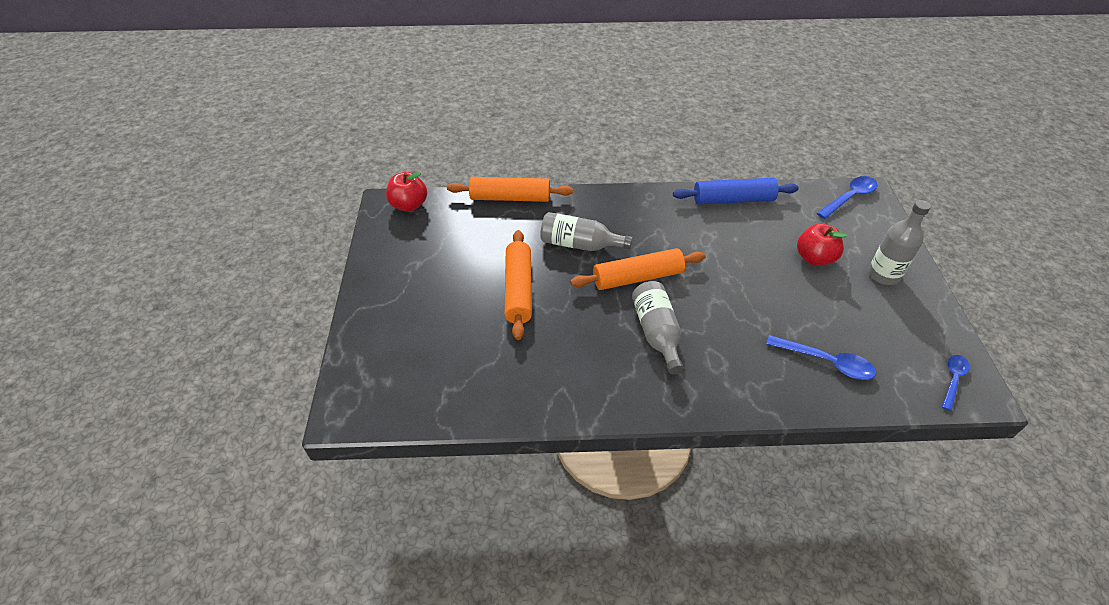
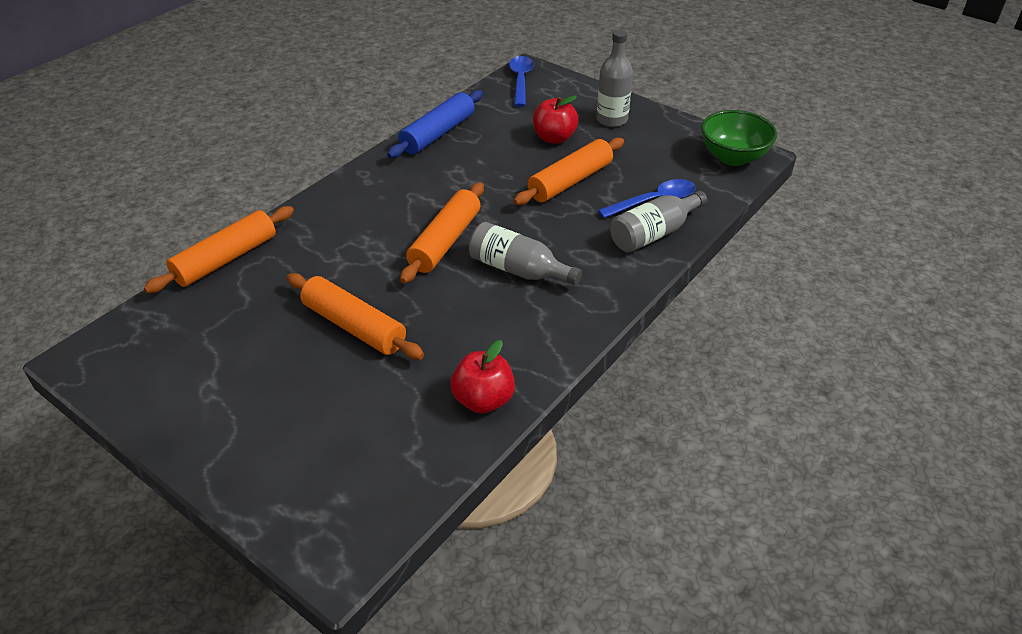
camera: 50 degrees left, 5 degrees down
red apple [386,172,427,212] -> red apple moved to [450,340,515,413]
grey bottle [540,212,633,251] -> grey bottle moved to [610,191,707,253]
blue spoon [942,355,969,411] -> green bowl [701,110,777,166]
none -> orange rolling pin [513,137,624,205]

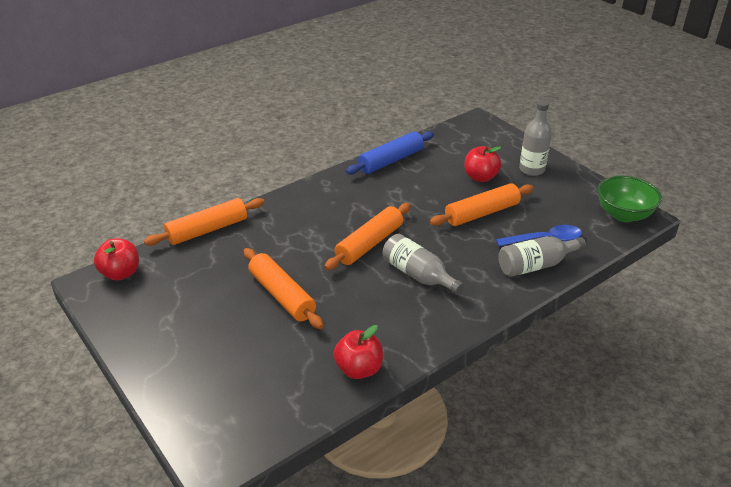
camera: 15 degrees right, 5 degrees down
blue spoon [509,56,534,107] -> none
none -> red apple [94,239,139,281]

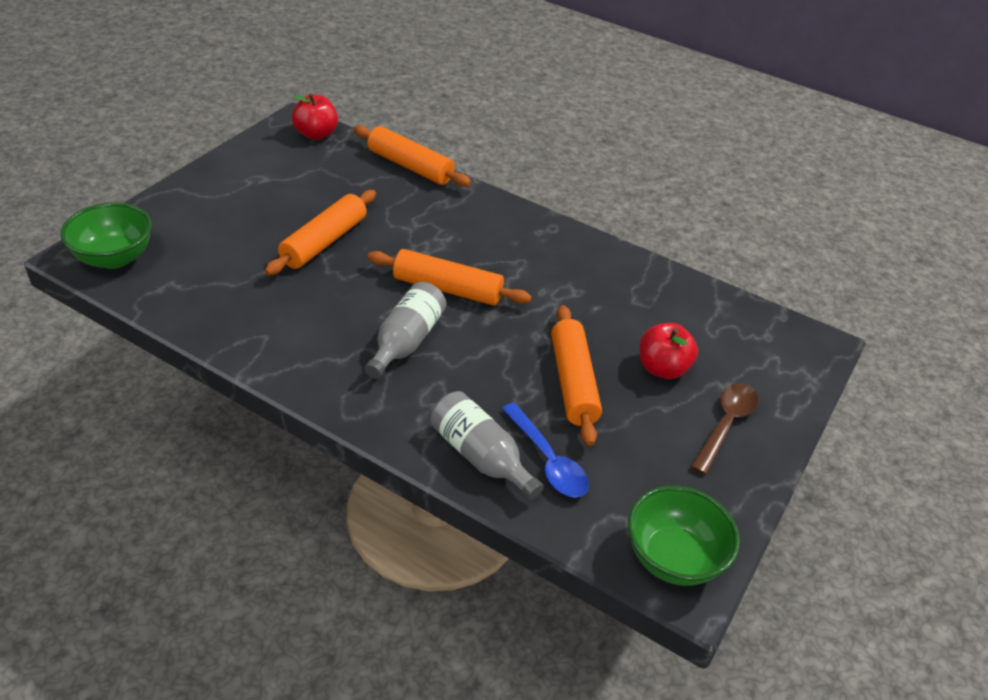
camera: 65 degrees right, 5 degrees up
red apple [333,325,383,379] -> none
blue rolling pin [346,131,434,175] -> none
orange rolling pin [430,183,534,226] -> orange rolling pin turned 45 degrees clockwise [551,305,602,446]
grey bottle [519,100,552,176] -> brown spoon [691,383,758,475]
none -> green bowl [60,202,152,269]

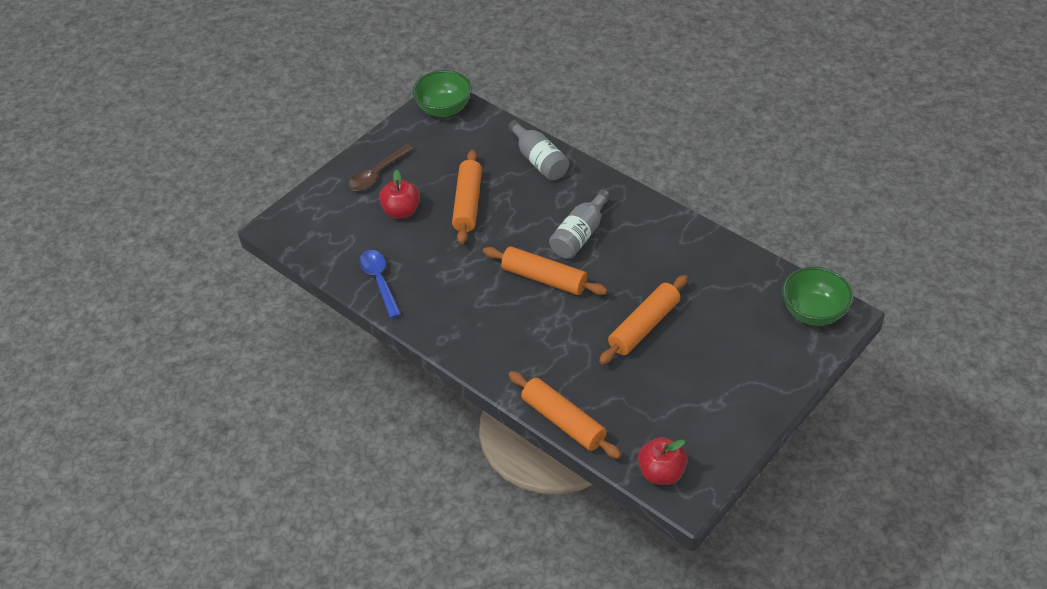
camera: 165 degrees left, 5 degrees up
blue spoon [502,403,589,498] -> blue spoon moved to [360,250,401,318]

